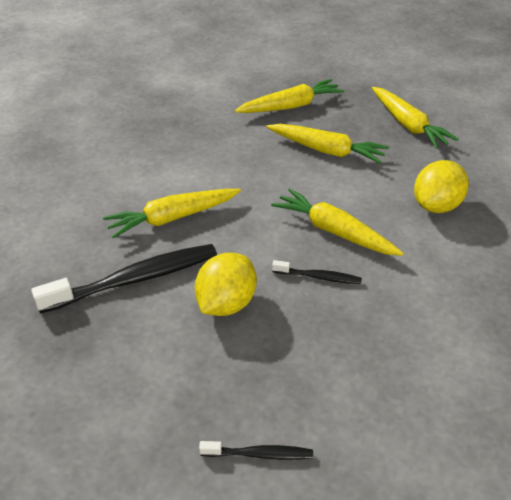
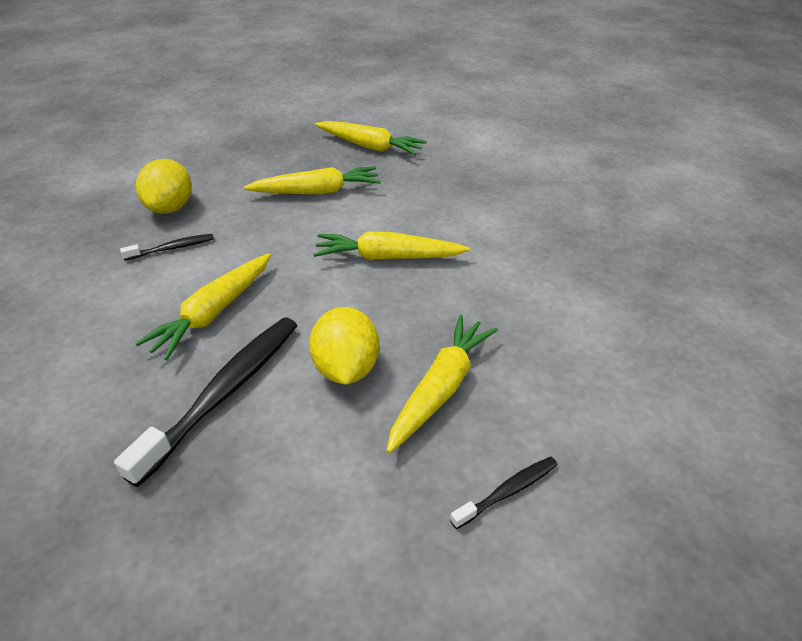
camera: 35 degrees left, 0 degrees up
yellow carrot [235,79,344,113] -> yellow carrot moved to [387,315,498,453]
black toothbrush [272,260,362,284] -> black toothbrush moved to [120,234,214,261]
yellow lemon [414,160,469,213] -> yellow lemon moved to [136,159,192,214]

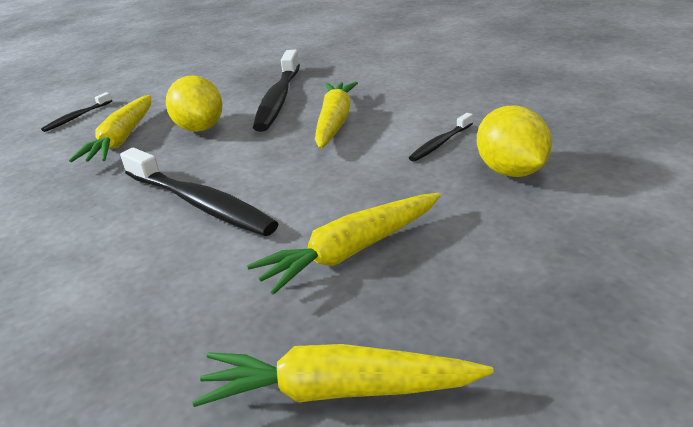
camera: 160 degrees right, 10 degrees down
yellow carrot [313,232,470,260] -> black toothbrush [120,148,279,236]

